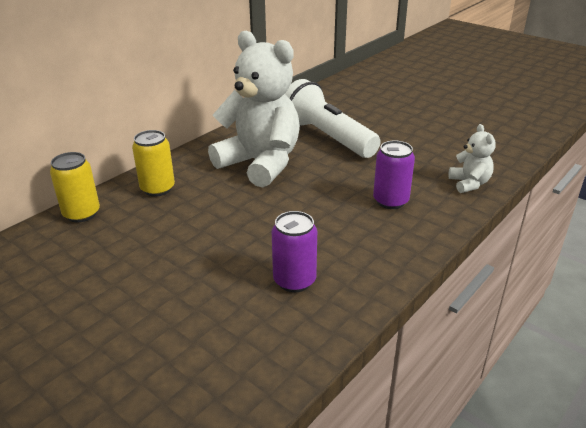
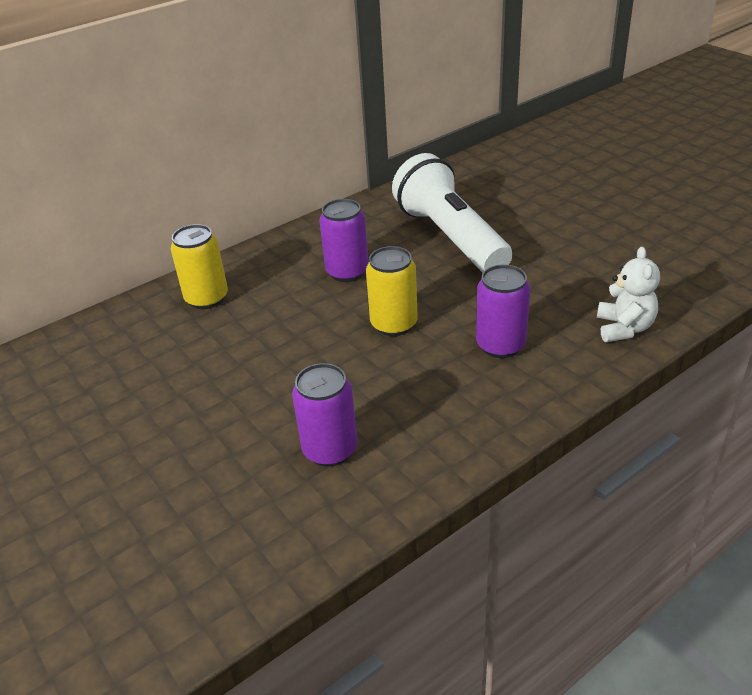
camera: 15 degrees right, 5 degrees up
yellow can [50,152,100,222] -> yellow can moved to [366,246,418,336]
white teddy bear [208,30,300,187] -> purple can [319,199,369,282]

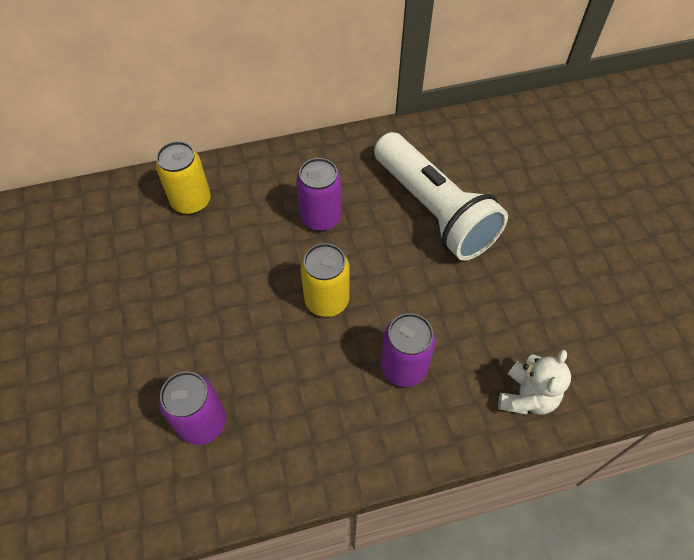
camera: 20 degrees right, 20 degrees up
white flashlight [392,153,512,273] -> white flashlight turned 150 degrees clockwise [374,132,508,261]

